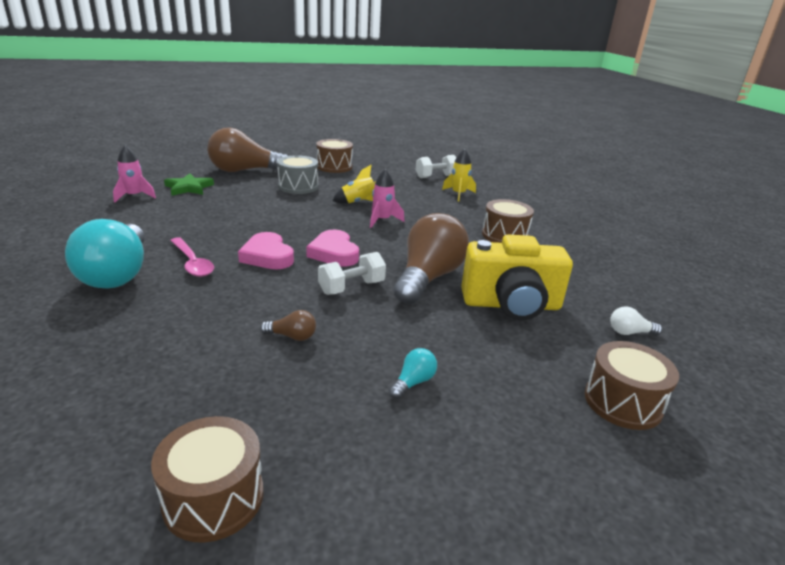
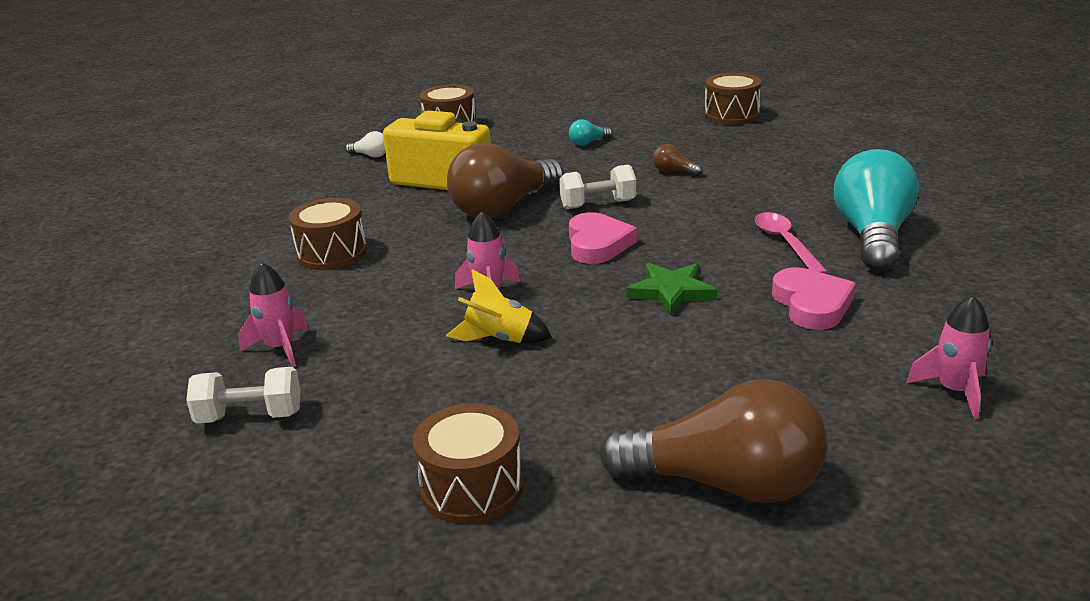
camera: 155 degrees left, 0 degrees up
green star [164,173,214,196] -> green star moved to [627,263,717,315]
pink heart [238,232,294,269] -> pink heart moved to [772,267,856,330]
grey drum [277,155,319,194] -> none
yellow rocket [442,149,476,202] -> pink rocket [238,262,308,367]

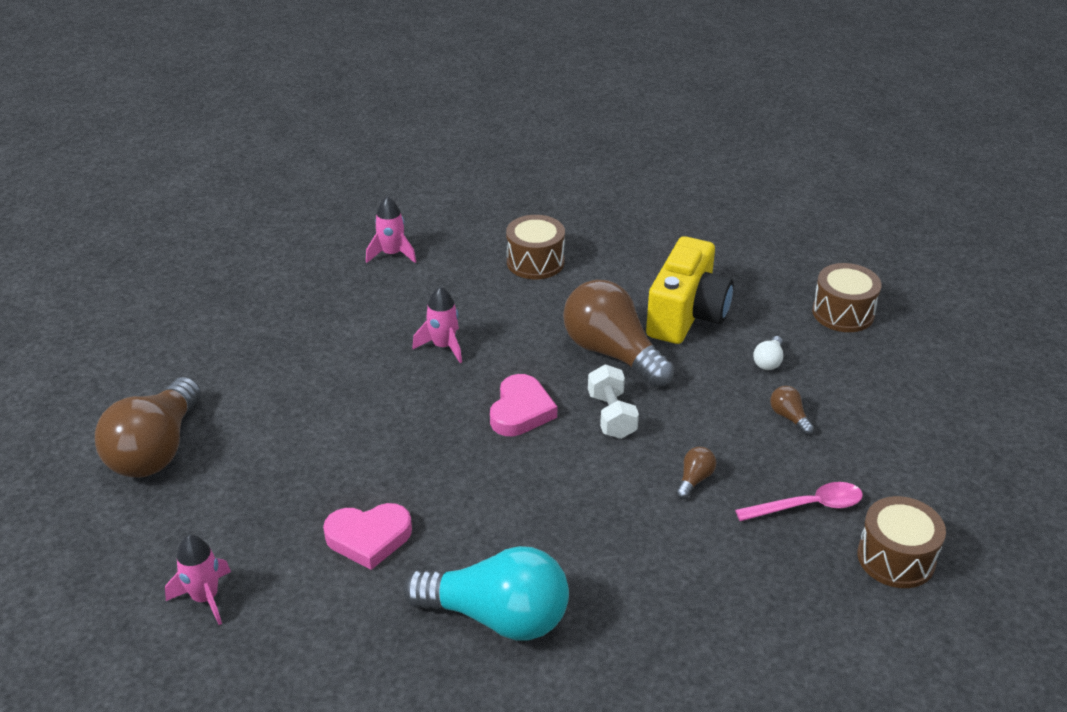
camera: 90 degrees right, 10 degrees up
white dumbbell [186,367,301,424] -> none
white light bulb [346,131,385,157] -> white light bulb moved to [753,336,783,370]
brown drum [413,403,523,524] -> none
yellow rocket [446,269,552,343] -> none
turquoise light bulb [569,119,612,146] -> brown light bulb [770,386,814,435]
pink heart [569,212,637,264] -> pink heart turned 75 degrees counterclockwise [490,374,557,436]
green star [627,263,717,315] -> none
pink spoon [755,212,828,274] -> pink spoon moved to [735,482,863,521]

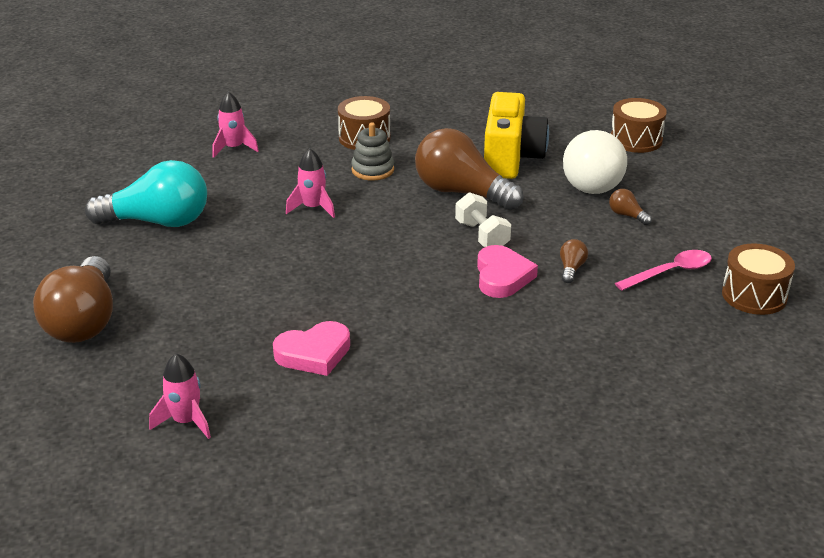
camera: 15 degrees left, 5 degrees down
turquoise light bulb [403,546,569,641] -> turquoise light bulb moved to [85,160,207,227]
pink heart [490,374,557,436] -> pink heart moved to [477,245,538,298]
white light bulb [753,336,783,370] -> white light bulb [563,130,627,194], size x2.48
none -> grey stacking toy [351,122,394,181]

